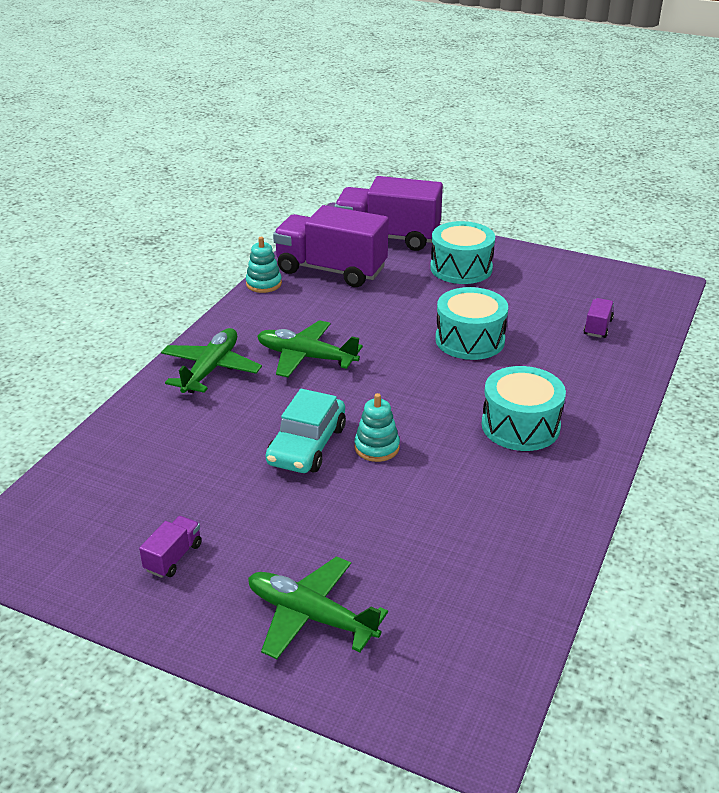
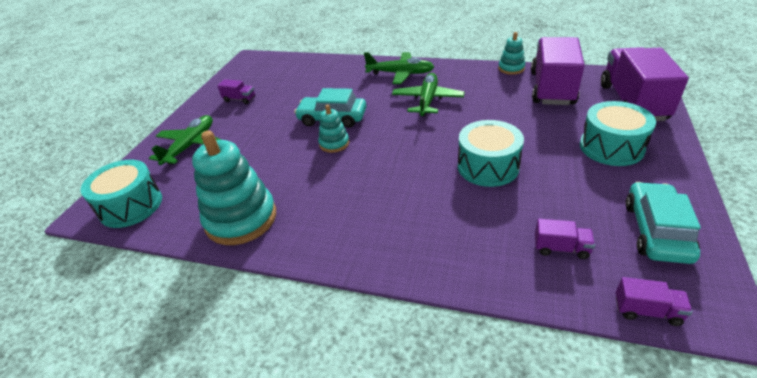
camera: 85 degrees right, 5 degrees up
turquoise drum [482,366,566,451] -> turquoise drum moved to [80,160,162,228]
none -> turquoise stacking toy [192,131,276,245]
none -> purple truck [616,277,693,326]
none -> turquoise car [625,182,701,264]

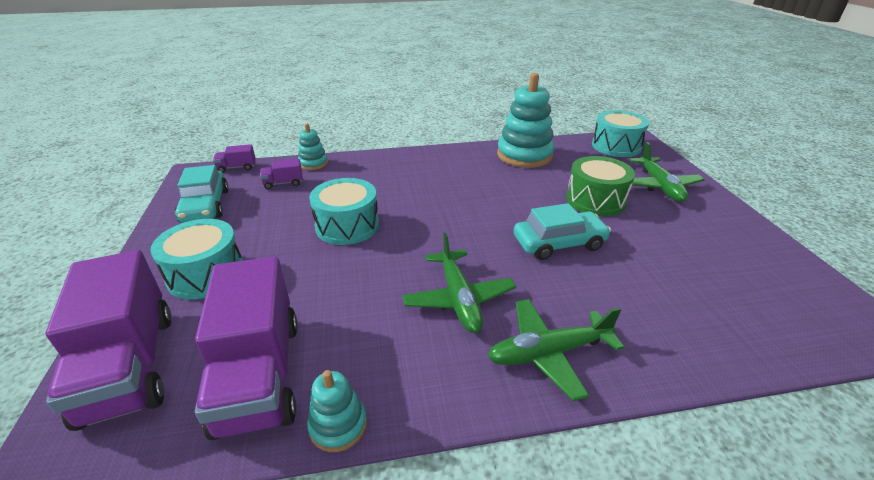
camera: 150 degrees right, 5 degrees down
purple truck [217,79,255,104] -> none
turquoise stacking toy [318,105,349,153] -> turquoise stacking toy moved to [298,124,328,170]
none -> green drum [566,156,635,216]

